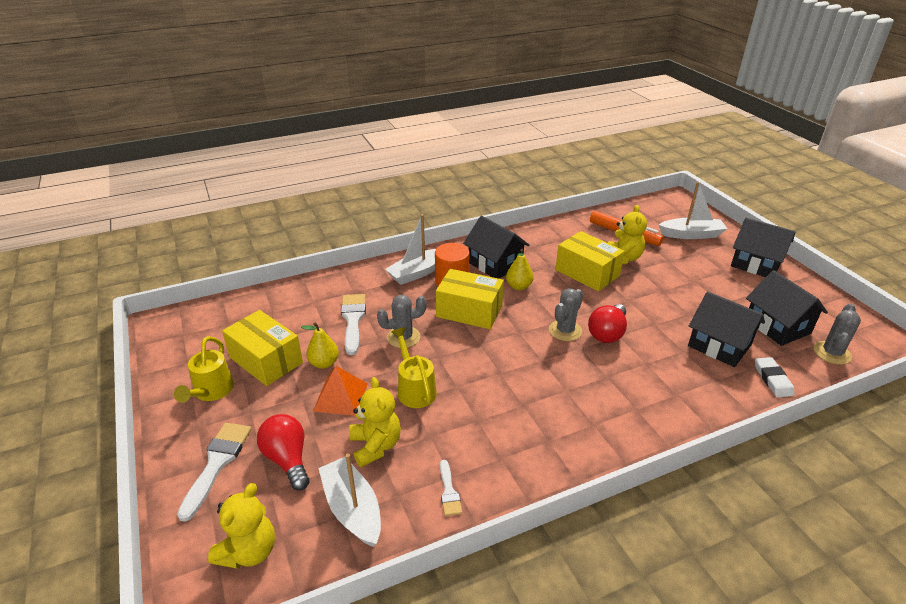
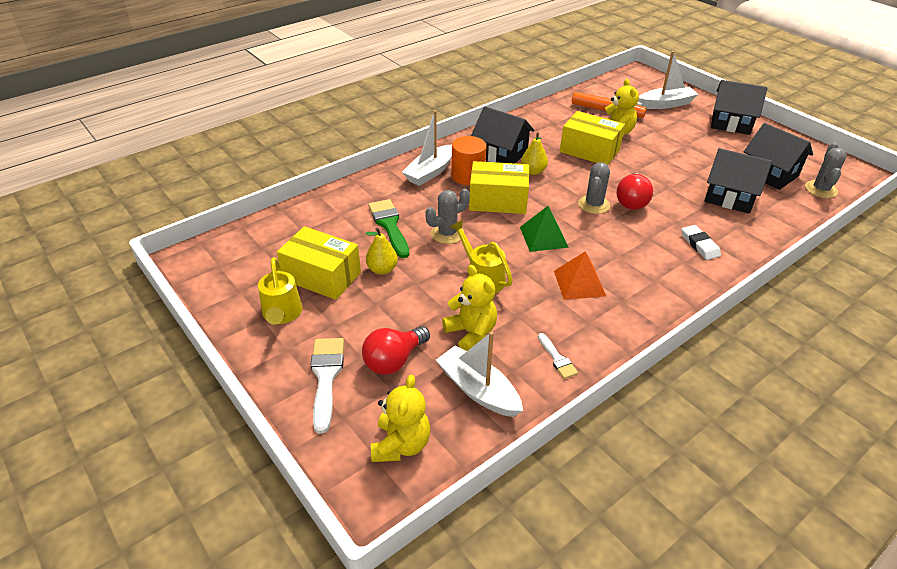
camera: 15 degrees left, 5 degrees up
red light bulb [257,414,310,491] -> red light bulb turned 90 degrees counterclockwise [362,326,430,375]
orange pyramid [313,366,368,416] -> orange pyramid moved to [554,251,606,300]
white brush [341,294,366,355] -> green brush [368,199,409,258]
white eraser [755,357,795,397] -> white eraser moved to [681,225,721,260]
none -> green pyramid [520,206,569,252]

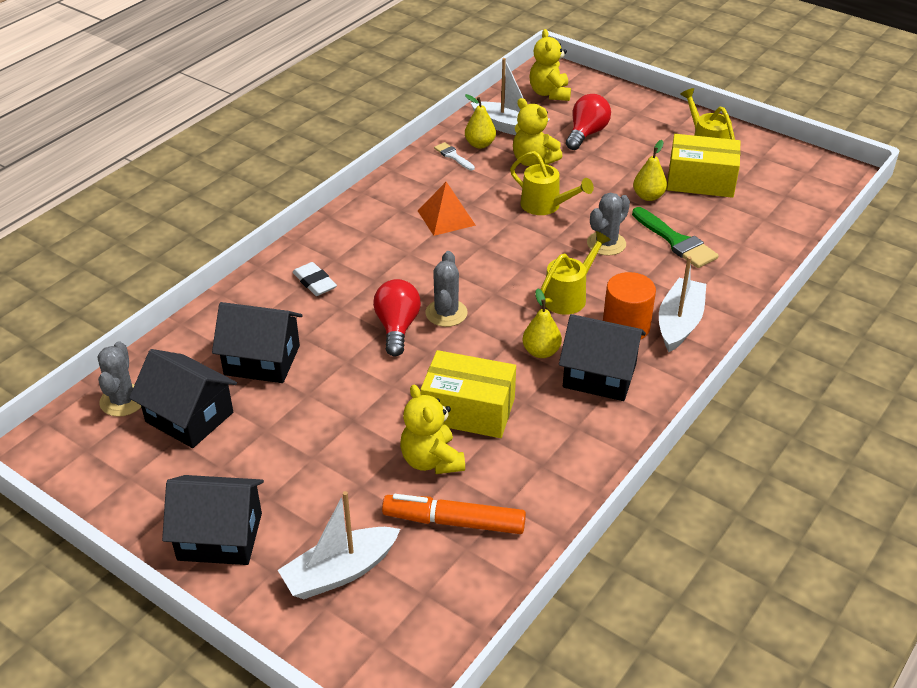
camera: 165 degrees right, 0 degrees up
white brush [310,338,344,434] -> none
yellow box [469,161,529,214] -> yellow watering can [541,231,611,315]
green pyramid [520,206,569,252] -> none
none -> yellow pear [465,94,496,149]

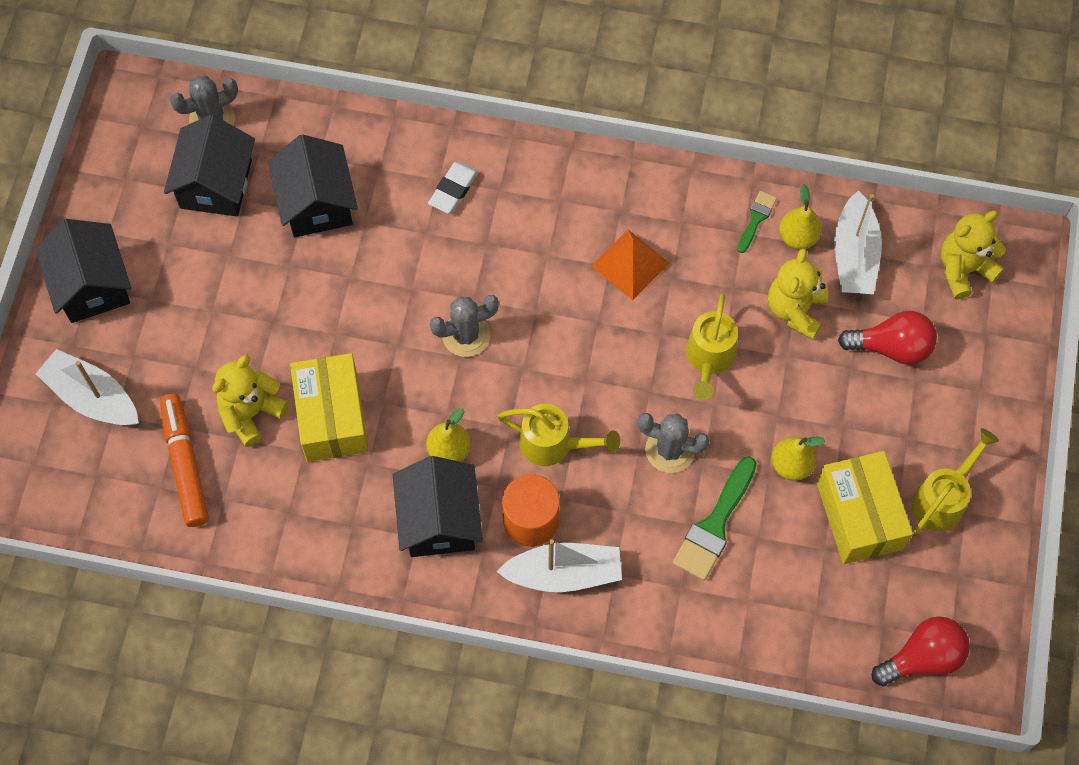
camera: 65 degrees right, 25 degrees up
red light bulb [373,279,421,356] -> red light bulb moved to [871,617,970,686]
white brush [434,142,475,170] -> green brush [737,191,777,253]

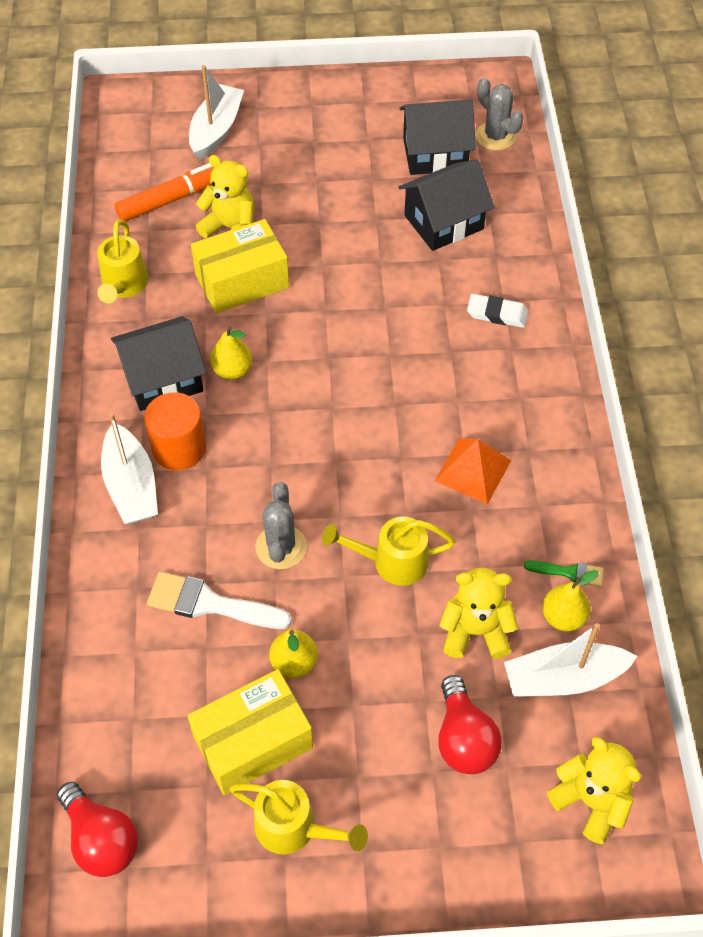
camera: 75 degrees right, 10 degrees down
black house [35,219,131,323] -> none
grey cactus [430,295,499,357] -> none
yellow watering can [498,404,620,466] -> yellow watering can moved to [97,220,148,303]
green brush [673,456,757,581] -> white brush [147,572,292,629]

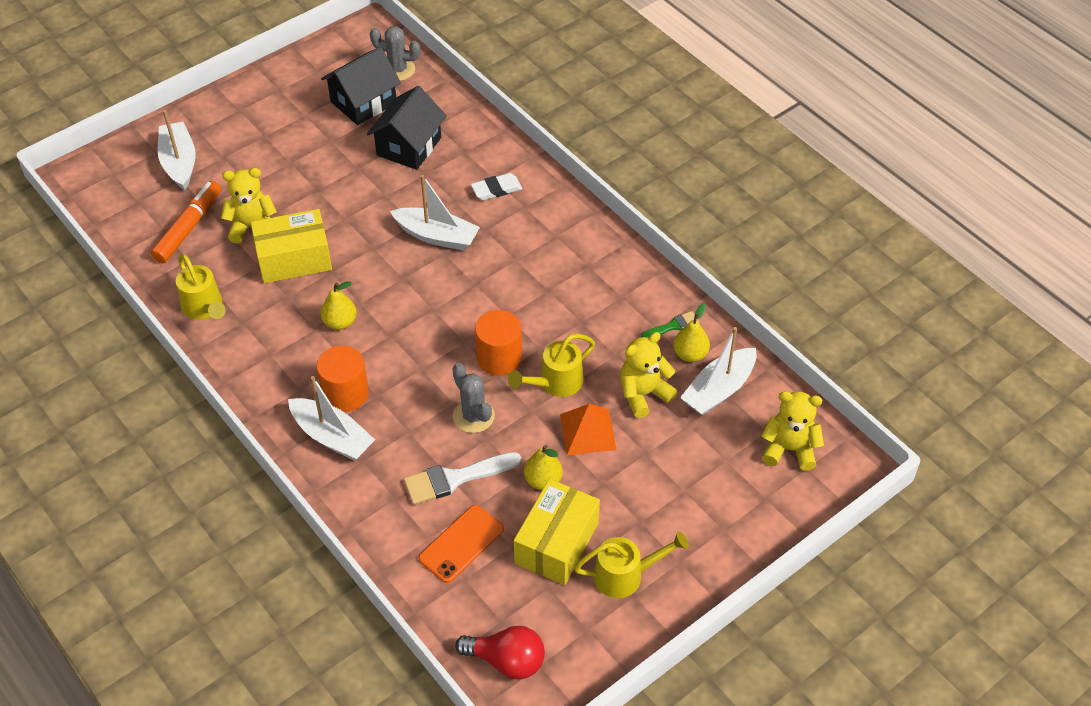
camera: 35 degrees left, 5 degrees down
black house [111,316,206,411] -> none
yellow box [191,219,289,313] -> yellow box turned 45 degrees clockwise [251,209,332,283]
orange pyramid [435,438,511,504] -> orange pyramid moved to [560,404,616,455]
red light bulb [438,675,502,774] -> none
none -> white boat [390,175,480,251]
none -> orange phone [418,505,504,583]
none -> orange cylinder [475,310,522,376]

